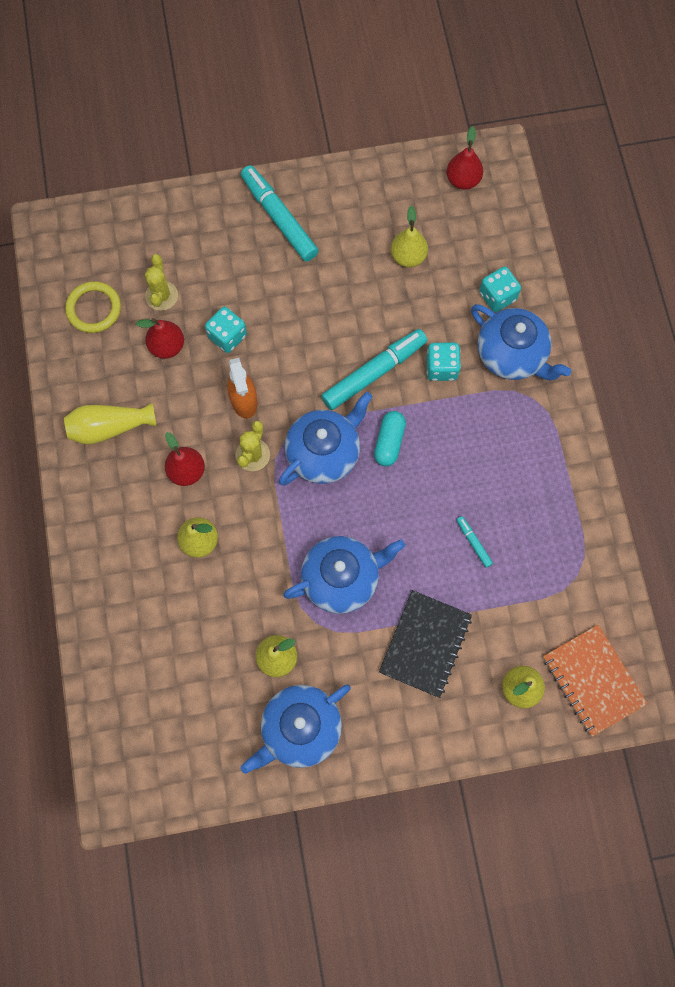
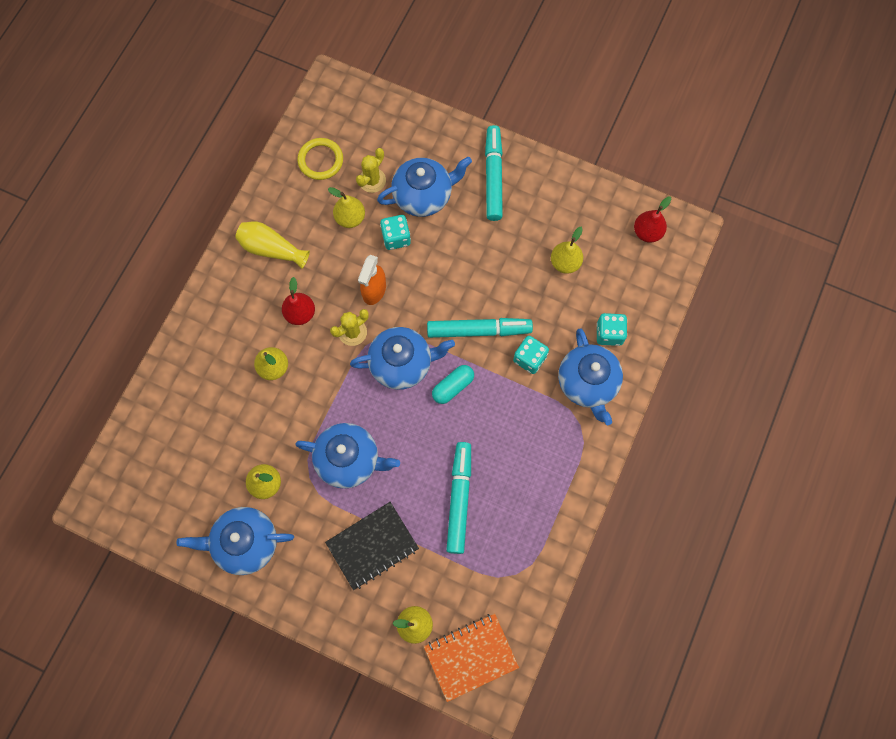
camera: 35 degrees right, 0 degrees up
red pear [136,318,184,359] -> yellow pear [328,187,365,228]
turquoise marker [457,516,493,568] -> turquoise marker [446,442,471,554], size x2.24
orange notebook [543,625,648,737] -> orange notebook turned 60 degrees clockwise [424,614,519,702]
none -> blue teapot [377,157,472,217]

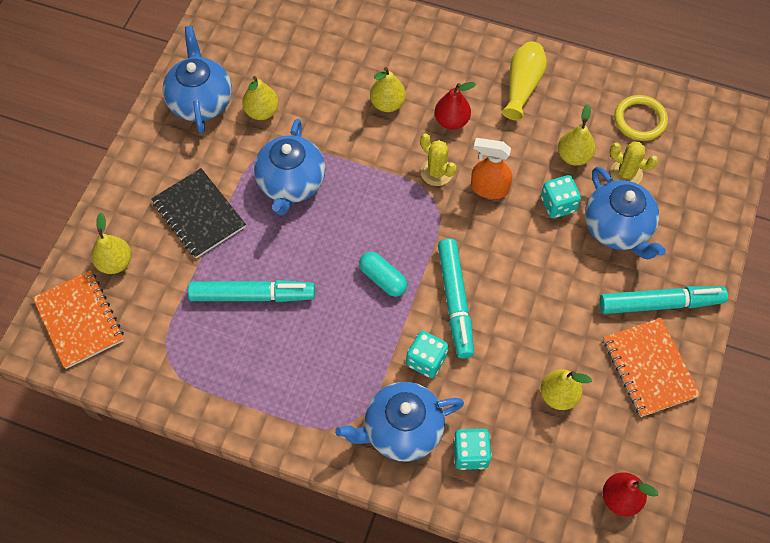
camera: 85 degrees right, 10 degrees down
blue teapot [350,327,455,390] -> none
none -> orange notebook [604,318,701,417]

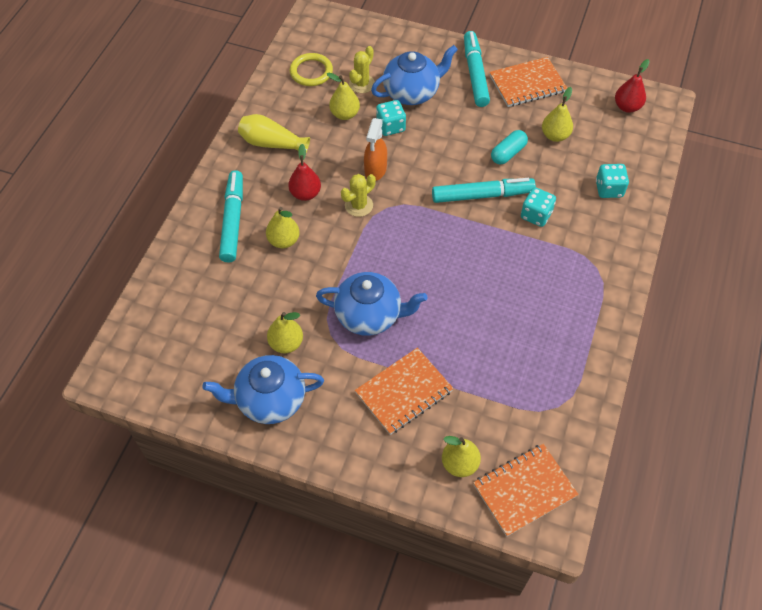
camera: 90 degrees left, 5 degrees down
black notebook [151,168,246,258] -> orange notebook [355,348,454,435]
turquoise marker [188,280,315,302] -> turquoise marker moved to [219,170,243,263]
blue teapot [335,382,464,462] -> none
turquoise capsule [359,252,408,297] -> turquoise capsule moved to [491,130,528,165]

